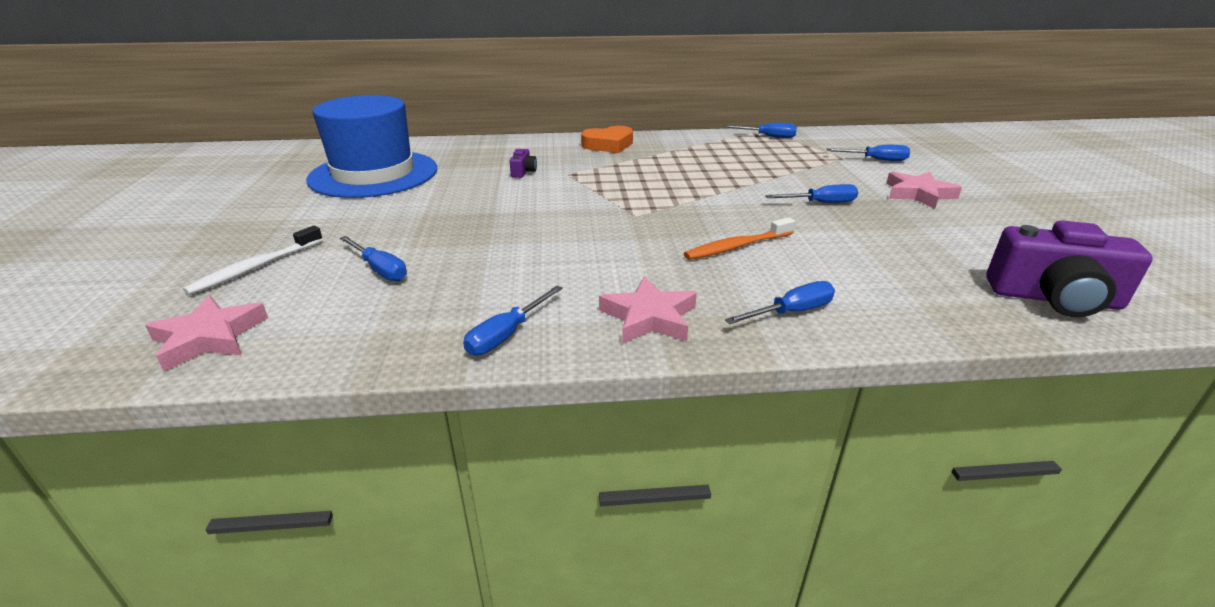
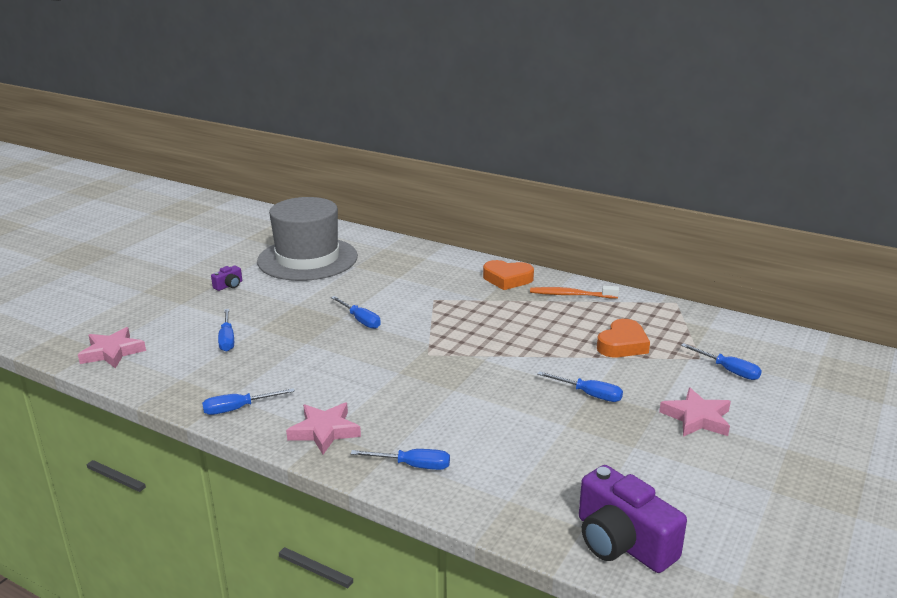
camera: 35 degrees right, 5 degrees down
white toothbrush [183,226,323,295] -> none
blue hat [306,95,437,198] -> grey hat [257,197,358,281]
purple camera [510,149,537,178] -> purple camera moved to [211,265,242,291]
orange toothbrush [684,217,795,260] -> orange toothbrush moved to [530,286,619,298]
blue screwdriver [724,123,797,138] -> blue screwdriver moved to [331,296,381,329]
none -> orange heart [597,319,650,357]

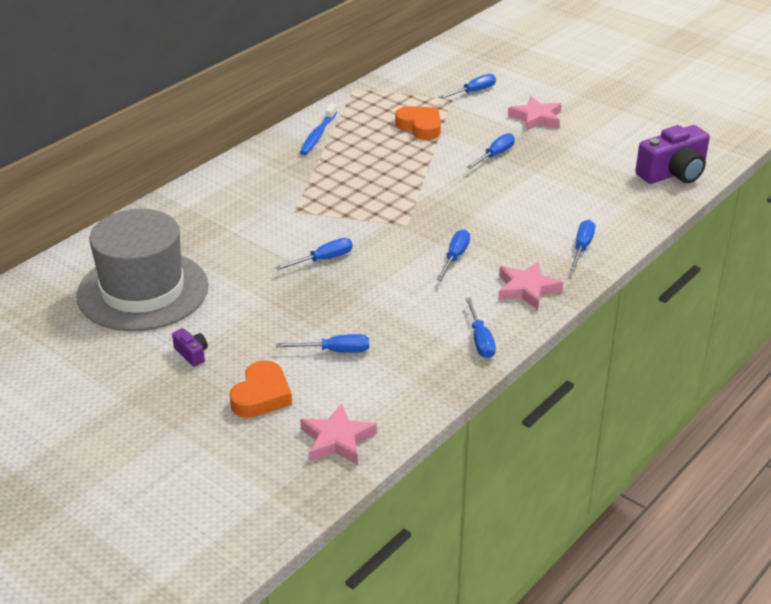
camera: 80 degrees left, 10 degrees up
orange heart [483,260,534,290] -> orange heart moved to [229,360,292,418]
orange toothbrush [530,286,619,298] -> blue toothbrush [299,104,337,155]
none -> blue screwdriver [437,229,470,281]

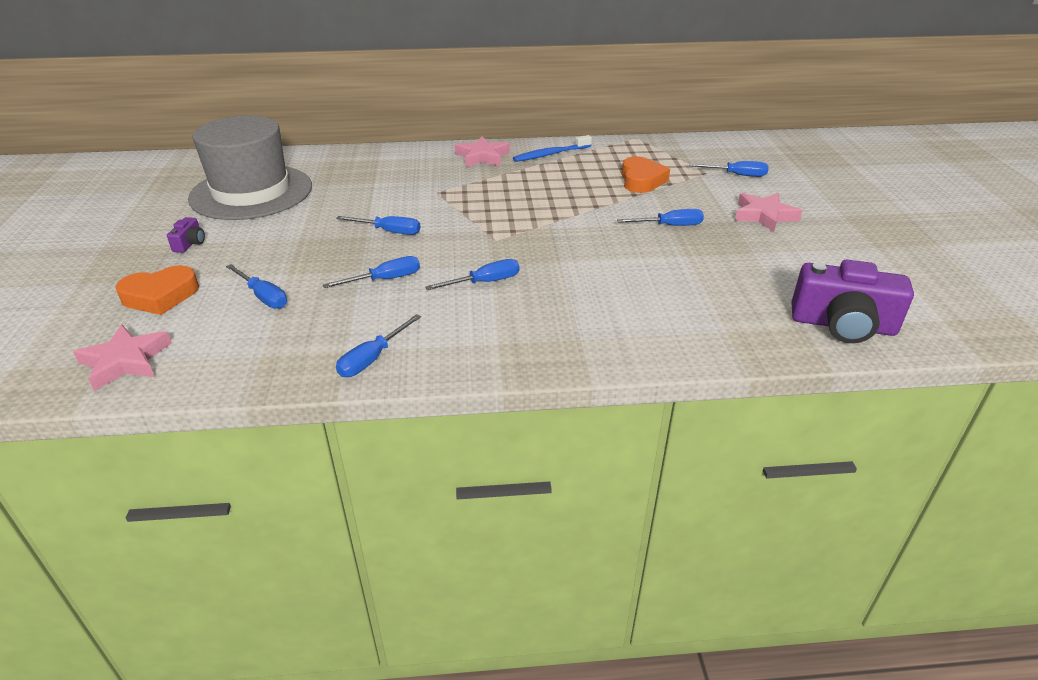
camera: 45 degrees right, 0 degrees up
pink star [498,261,563,310] -> pink star moved to [455,136,510,167]
blue screwdriver [570,220,595,270] -> blue screwdriver moved to [323,256,420,288]

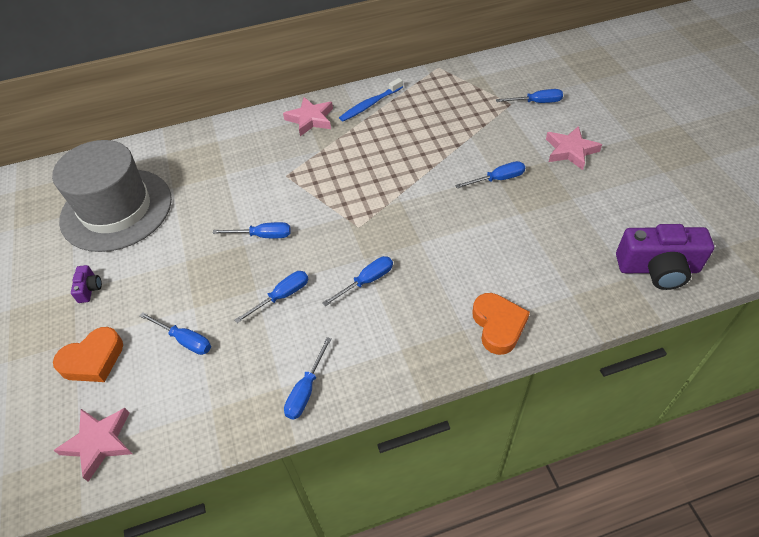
camera: 10 degrees left, 15 degrees up
orange heart [622,156,670,193] -> orange heart moved to [472,293,530,355]

